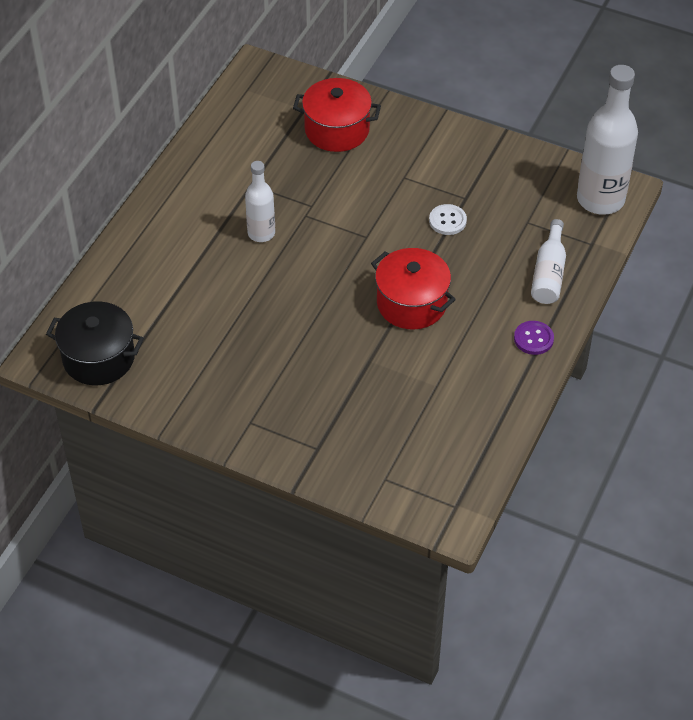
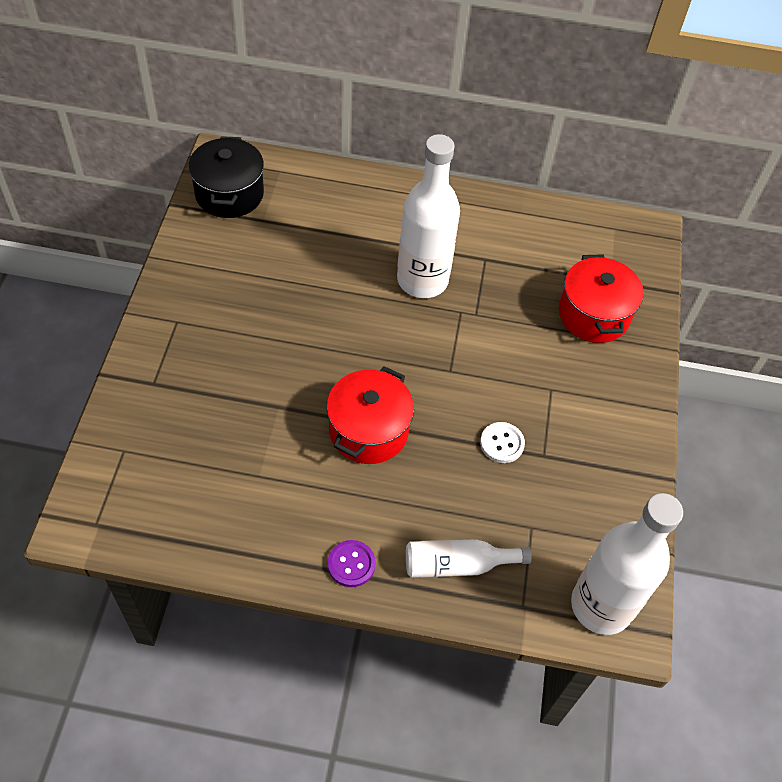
camera: 70 degrees right, 5 degrees up
white bottle [245,161,275,242] -> white bottle [397,134,460,298], size x1.78

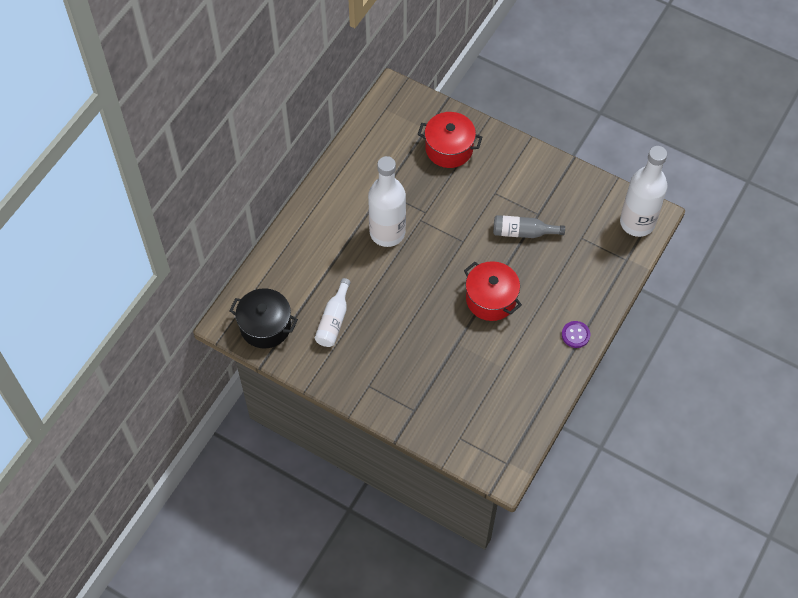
camera: 65 degrees left, 5 degrees up
white bottle [406,539,532,578] -> white bottle moved to [315,278,351,347]
white button [480,422,525,463] -> grey bottle [493,215,565,238]

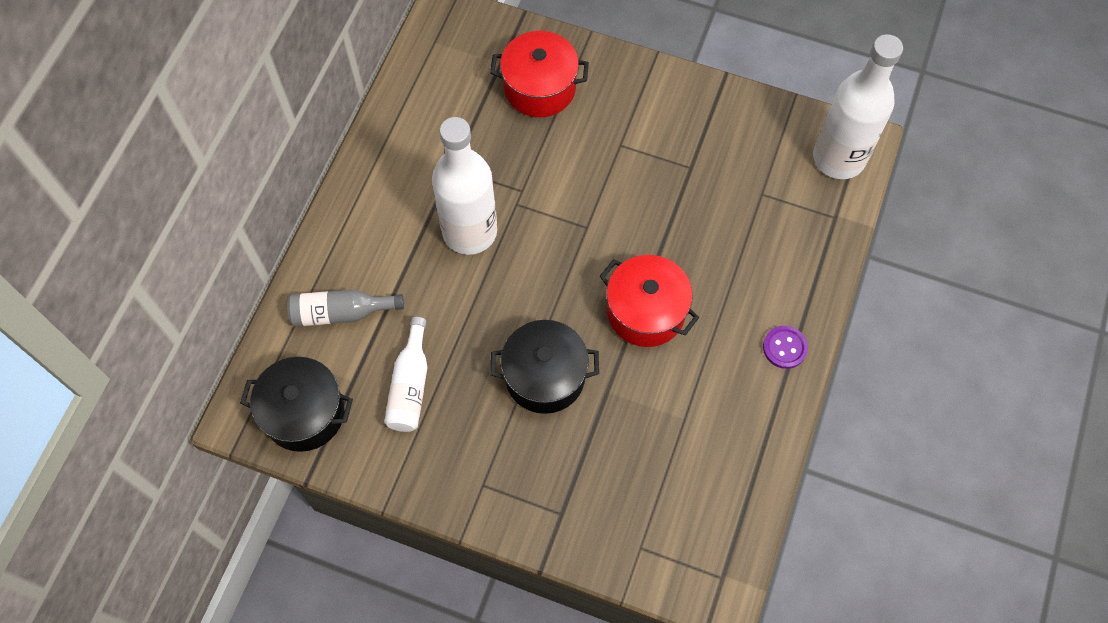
camera: 10 degrees left, 5 degrees up
grey bottle [493,215,565,238] -> grey bottle moved to [287,290,404,327]
none -> black pot [490,320,599,414]

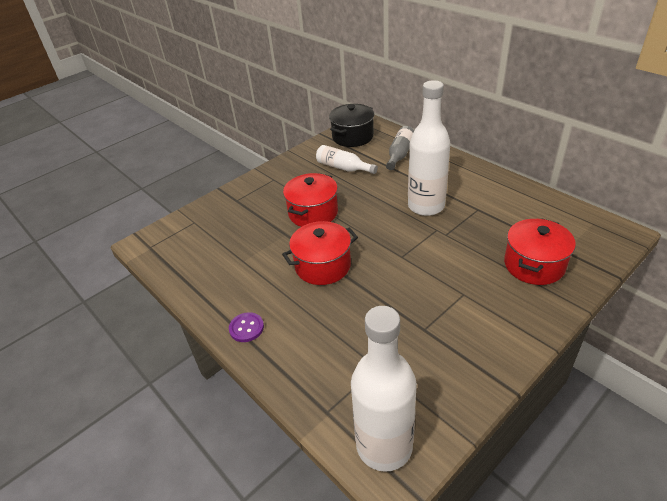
camera: 120 degrees right, 25 degrees down
black pot [490,320,599,414] -> red pot [283,173,338,227]

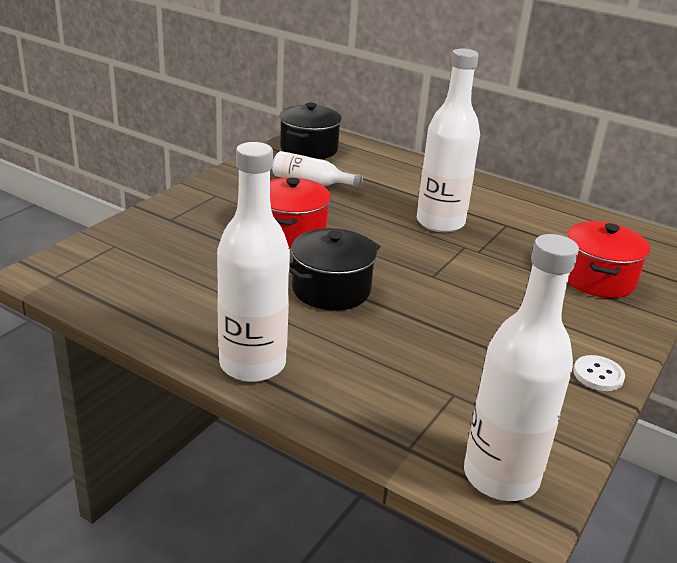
camera: 20 degrees left, 10 degrees down
purple button [229,312,264,342] -> white bottle [217,142,290,382]
red pot [282,221,358,285] -> black pot [289,228,381,310]
grey bottle [386,126,414,170] -> none
none -> white button [573,355,625,391]

